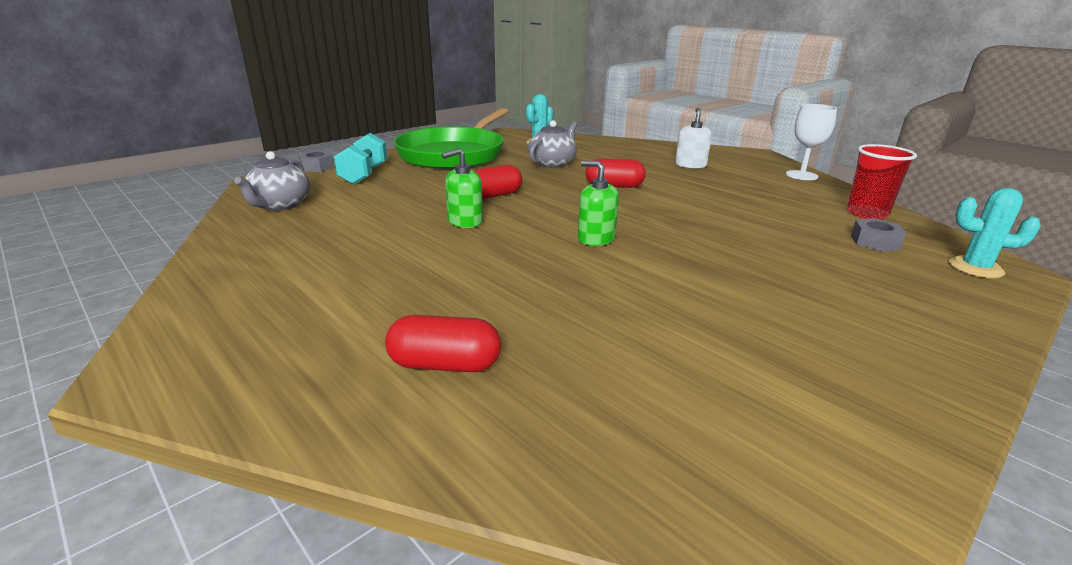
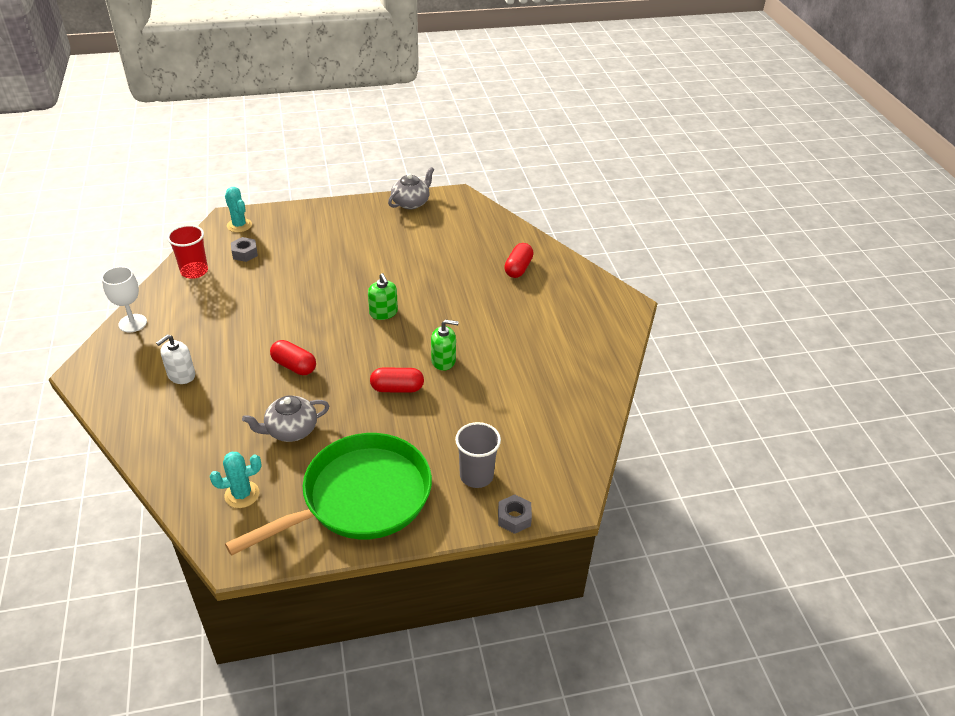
camera: 150 degrees left, 15 degrees up
grey teapot [234,151,310,211] -> grey teapot moved to [388,167,434,209]
turquoise dumbbell [334,133,388,185] -> grey cup [455,422,501,488]
red capsule [385,315,501,372] -> red capsule turned 75 degrees clockwise [504,243,534,278]

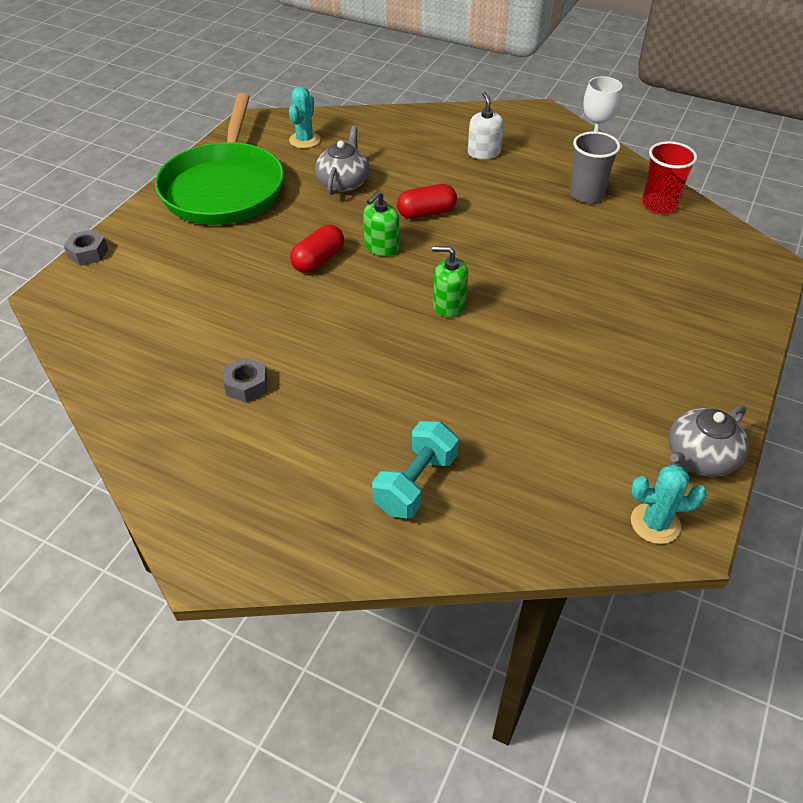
camera: 130 degrees right, 5 degrees up
turquoise cactus [225,187,252,232] -> turquoise cactus moved to [631,464,707,544]
grey nut [231,237,258,262] -> grey nut moved to [224,357,267,403]
grey teapot [388,167,434,209] -> grey teapot turned 60 degrees clockwise [669,405,749,477]
green soap dispenser [431,320,459,371] -> green soap dispenser moved to [363,191,399,257]
grey cup [455,422,501,488] -> grey cup moved to [570,131,620,203]
red capsule [504,243,534,278] -> turquoise dumbbell [372,421,459,519]

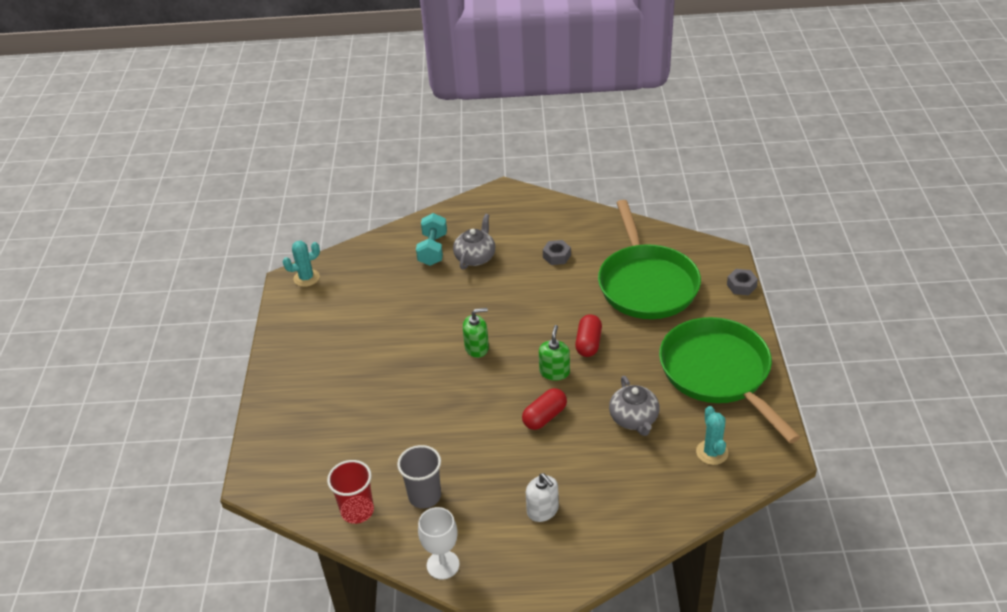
camera: 155 degrees right, 5 degrees down
grey teapot [669,405,749,477] -> grey teapot moved to [453,214,496,270]
none -> green pan [598,200,701,319]

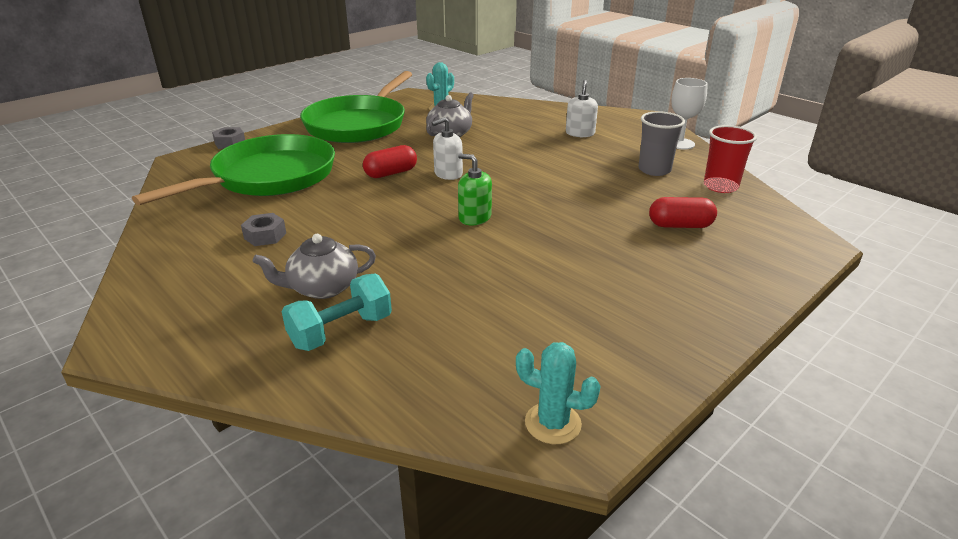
camera: 135 degrees left, 10 degrees down
red capsule [522,388,567,430] -> red capsule moved to [649,197,717,228]
green soap dispenser [539,325,570,381] -> white soap dispenser [432,117,463,180]

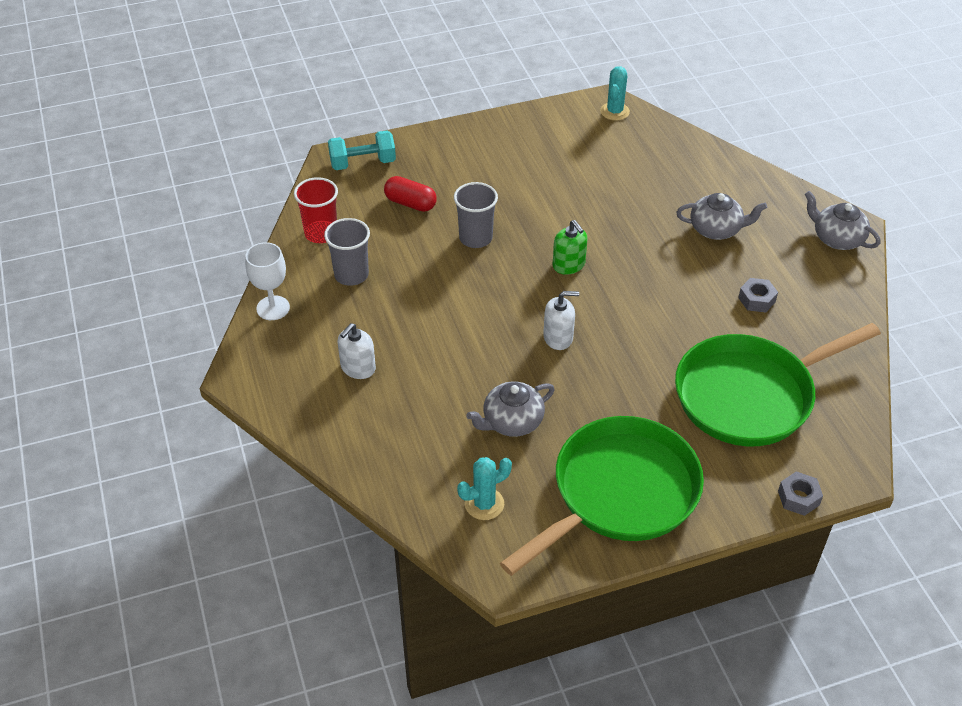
camera: 155 degrees left, 15 degrees up
turquoise dumbbell [282,274,392,351] -> turquoise dumbbell moved to [328,131,396,170]
red capsule [363,145,417,178] -> none
turquoise cactus [516,342,600,444] -> turquoise cactus turned 60 degrees clockwise [600,66,630,121]
none -> grey cup [454,182,498,248]
none -> grey teapot [805,191,881,250]

